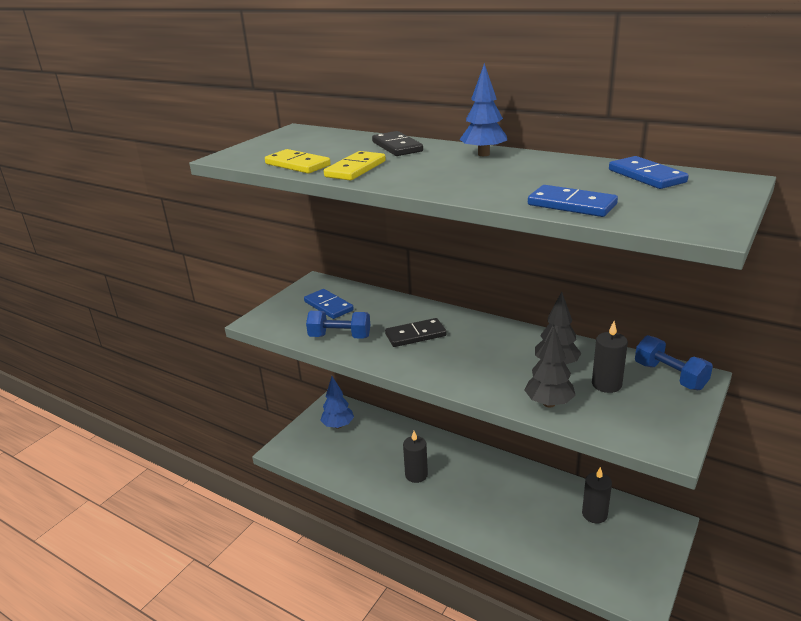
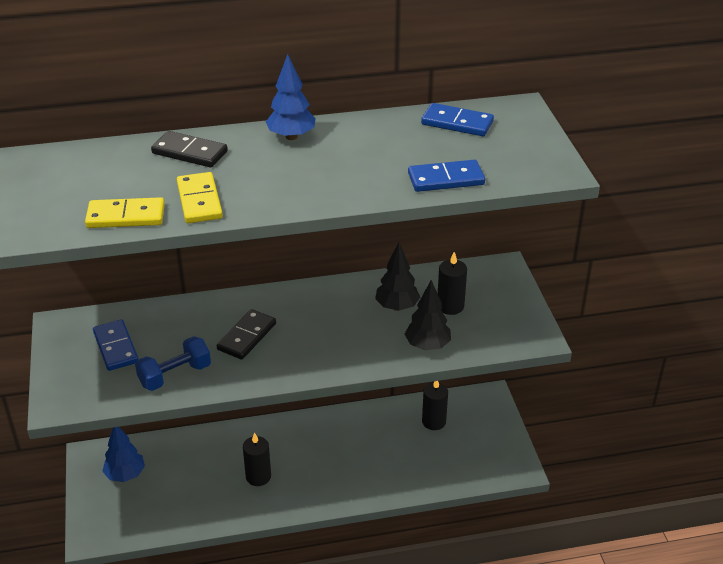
camera: 45 degrees left, 10 degrees up
blue domino [304,289,354,319] -> blue domino turned 60 degrees clockwise [93,319,139,371]
blue dumbbell [635,335,713,390] -> none

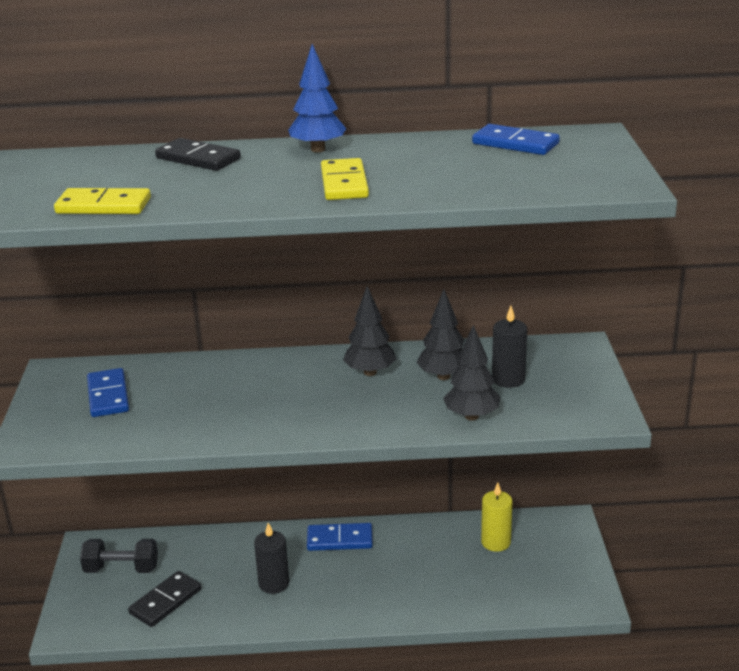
camera: 10 degrees right, 10 degrees down
blue tree [102,427,145,482] -> black dumbbell [80,539,158,573]
blue dumbbell [135,336,211,391] -> none
yellow domino [177,172,223,223] -> yellow domino moved to [321,158,369,200]
black domino [217,309,276,360] -> black domino moved to [128,571,202,627]
blue domino [408,160,485,192] -> blue domino moved to [307,523,373,551]
black candle [422,381,448,430] -> yellow candle [481,482,513,552]
none -> black tree [343,286,396,376]

